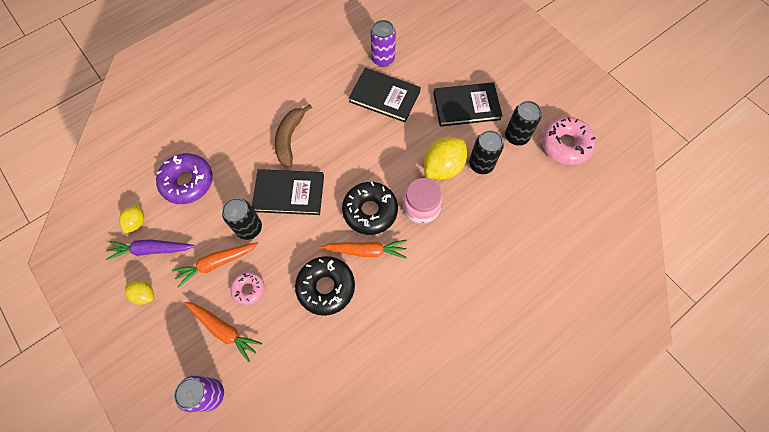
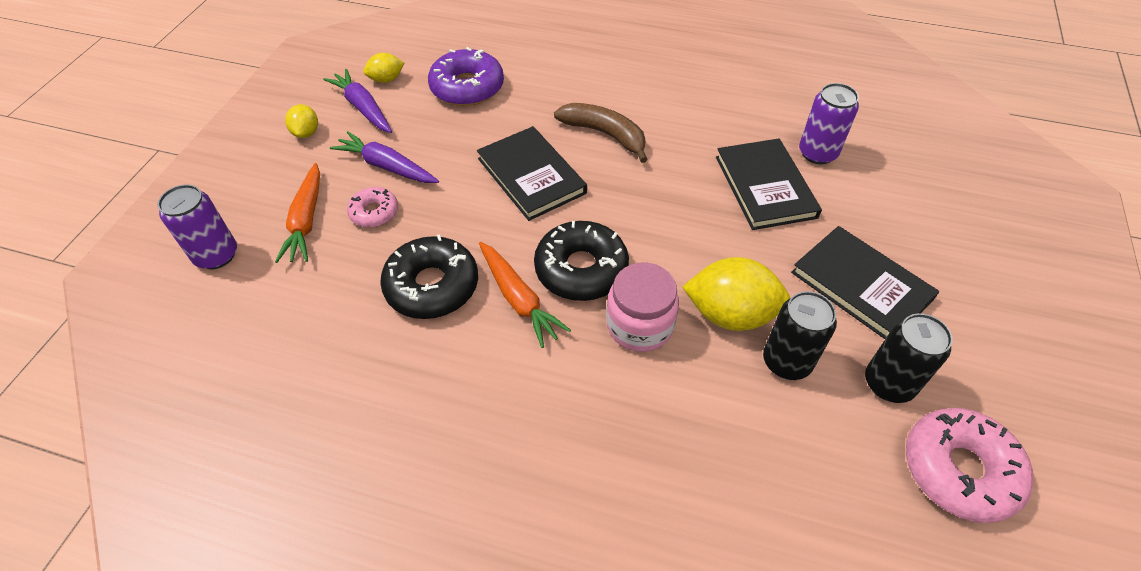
camera: 55 degrees right, 15 degrees down
orange carrot [172,242,259,288] -> purple carrot [330,131,439,183]
black can [222,198,262,240] -> none
brown banana [275,104,312,167] -> brown banana turned 60 degrees clockwise [554,103,648,163]

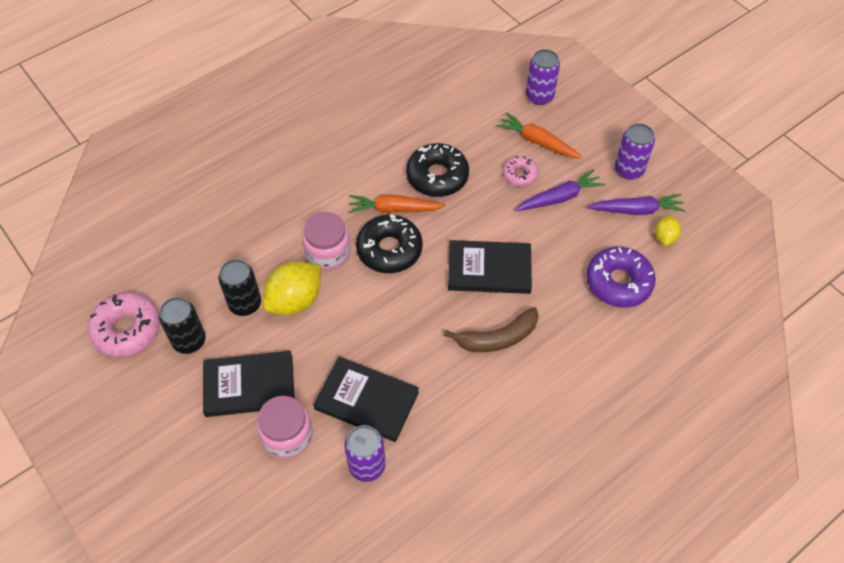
camera: 125 degrees right, 5 degrees up
yellow lemon [285,104,318,138] -> purple can [615,123,655,180]
none -> pink jar [257,396,313,459]

